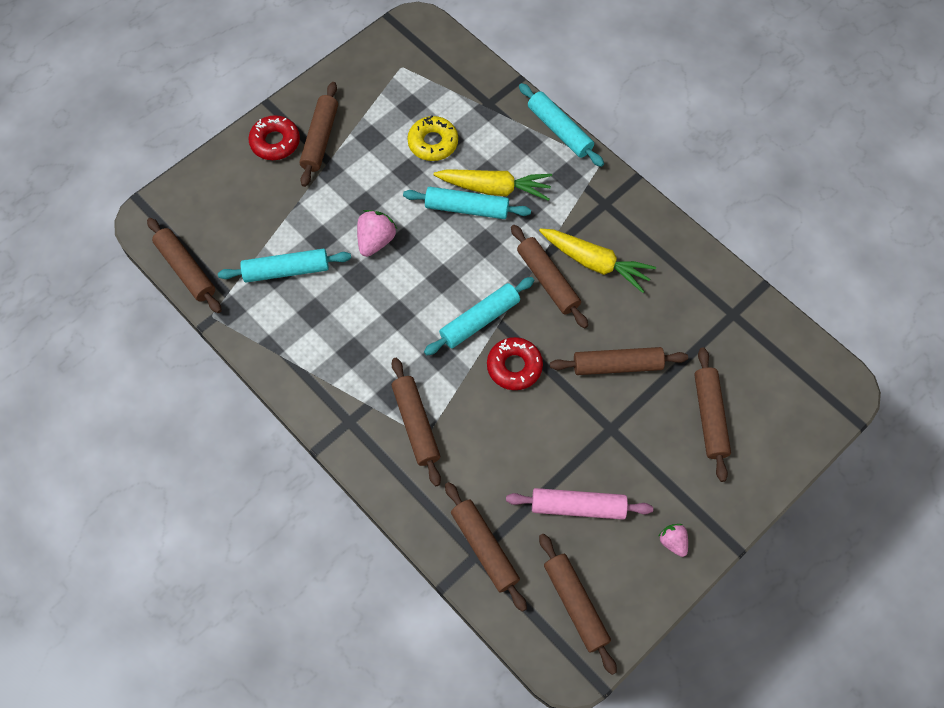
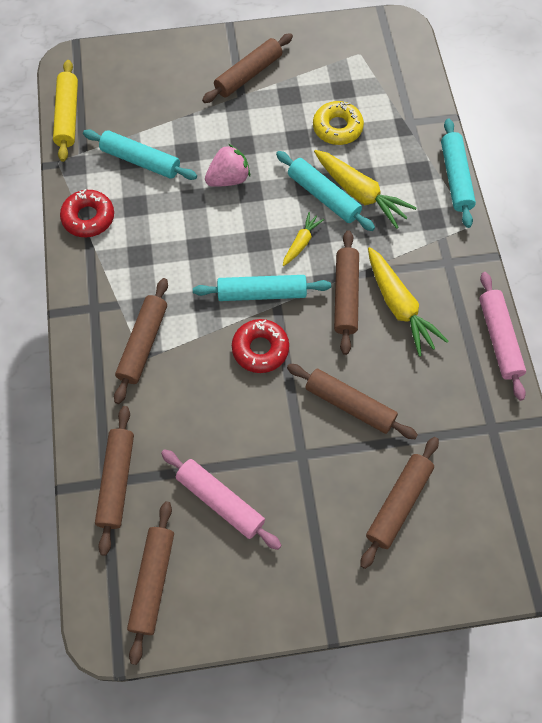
camera: 35 degrees right, 0 degrees up
brown rolling pin [147,218,222,313] -> yellow rolling pin [53,60,78,162]
red donut [248,115,300,160] -> red donut moved to [60,189,114,237]
pink strawberry [659,524,688,557] -> none
none -> yellow carrot [283,212,324,266]
none -> pink rolling pin [479,272,526,401]

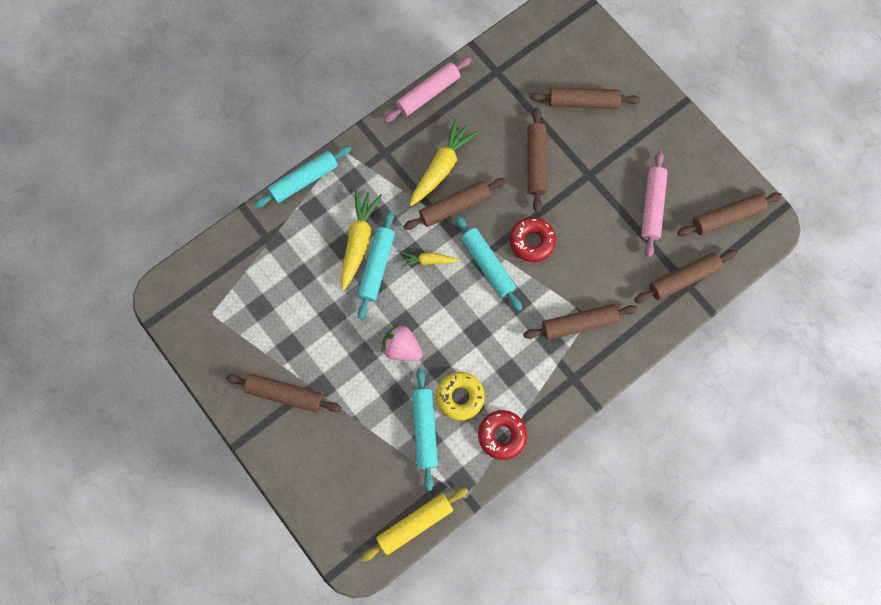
camera: 120 degrees left, 10 degrees up
yellow donut [313,101,364,145] -> yellow donut moved to [436,372,485,421]

